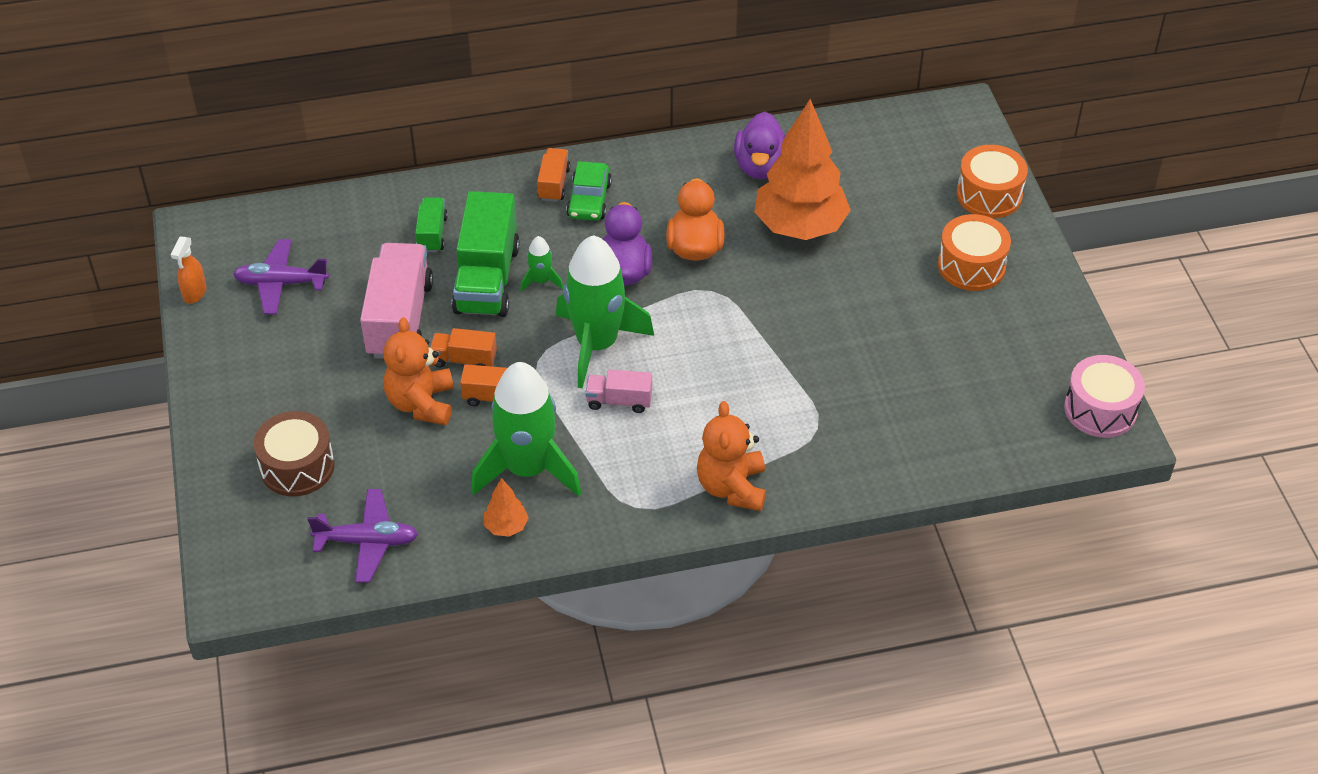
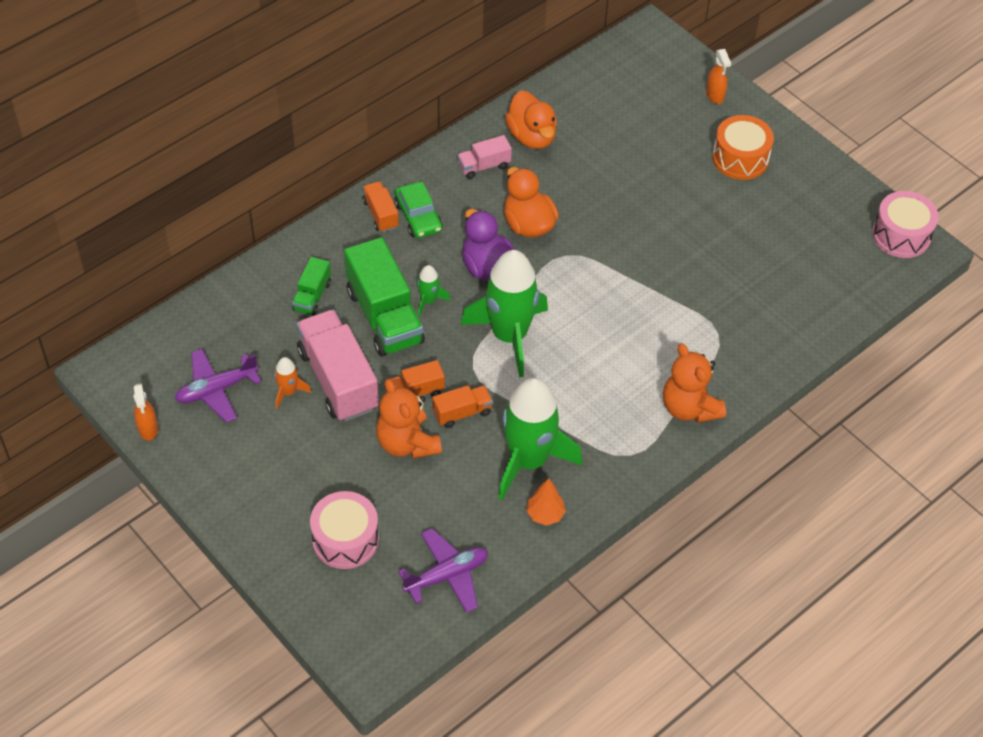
camera: 30 degrees left, 5 degrees up
brown drum [254,411,335,496] -> pink drum [310,491,379,569]
green truck [415,197,448,252] -> green truck turned 135 degrees counterclockwise [292,257,331,316]
pink truck [585,370,652,413] -> pink truck moved to [457,135,512,179]
purple duck [734,112,787,179] -> orange duck [505,90,557,149]
orange tree [754,99,851,240] -> none
orange drum [957,145,1028,218] -> orange spray bottle [706,49,731,104]
none -> orange rocket [274,357,311,409]

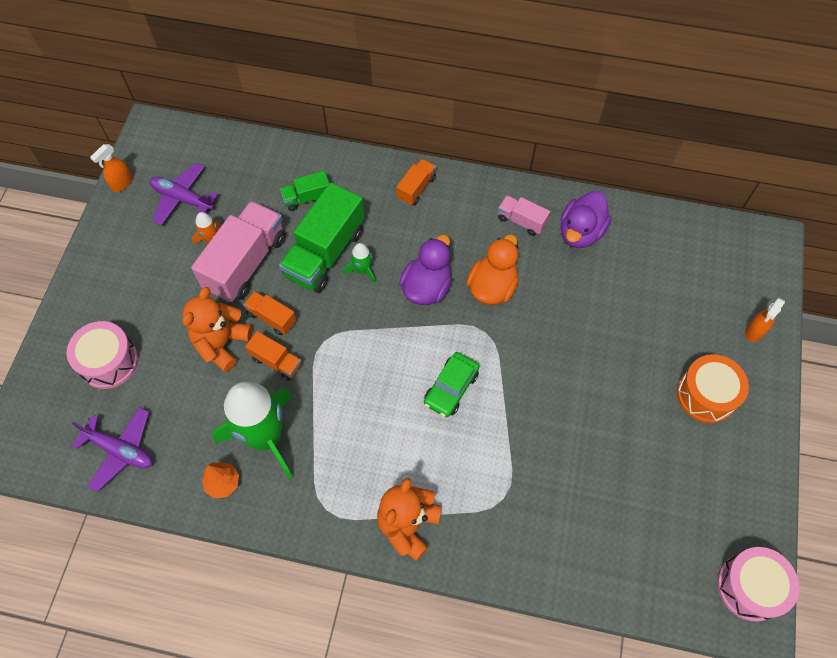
camera: 55 degrees right, 10 degrees up
green car [394,182,443,238] -> green car moved to [424,352,479,417]
green rocket [461,250,548,377] -> none
orange duck [505,90,557,149] -> purple duck [561,191,612,248]

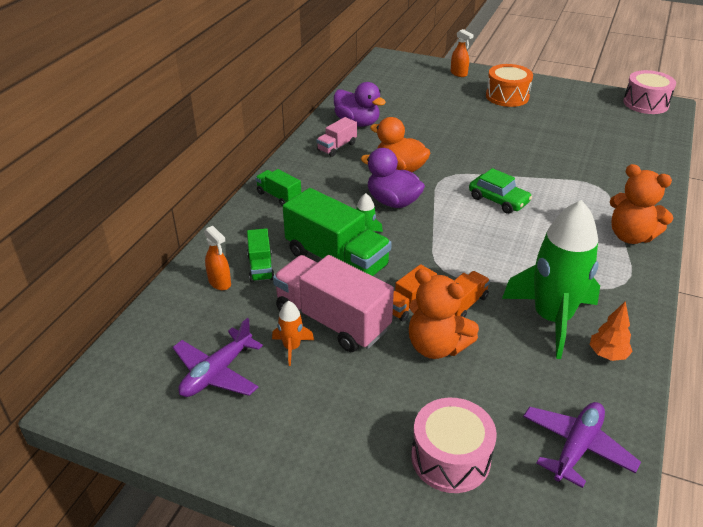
camera: 80 degrees left, 25 degrees down
orange spray bottle [90,144,133,192] -> orange spray bottle moved to [204,226,231,290]
orange truck [396,159,436,206] -> green truck [255,169,301,207]

